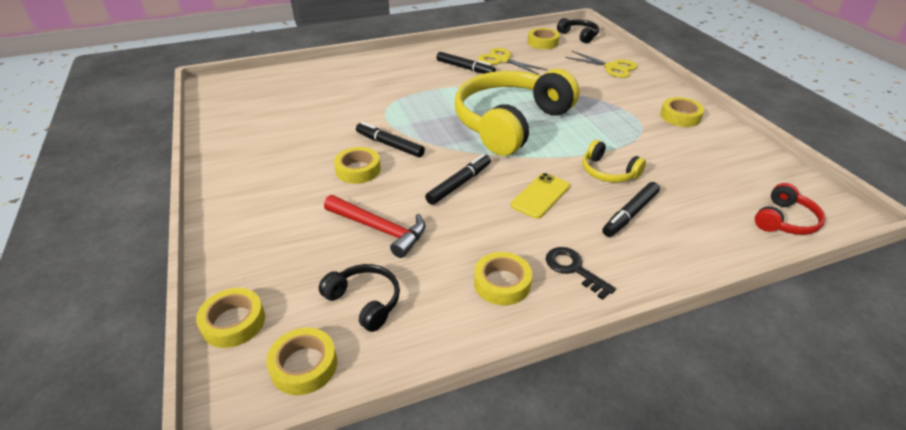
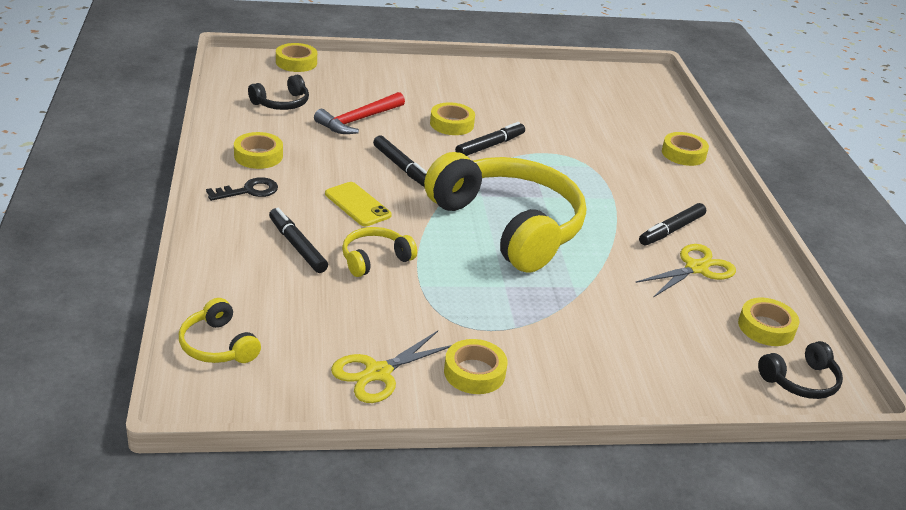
camera: 100 degrees right, 5 degrees down
yellow tape [266,328,337,395] -> yellow tape moved to [662,132,709,166]
yellow scissors [565,51,638,78] -> yellow scissors moved to [331,331,452,403]
red headphones [755,183,825,235] -> yellow headphones [179,298,261,363]

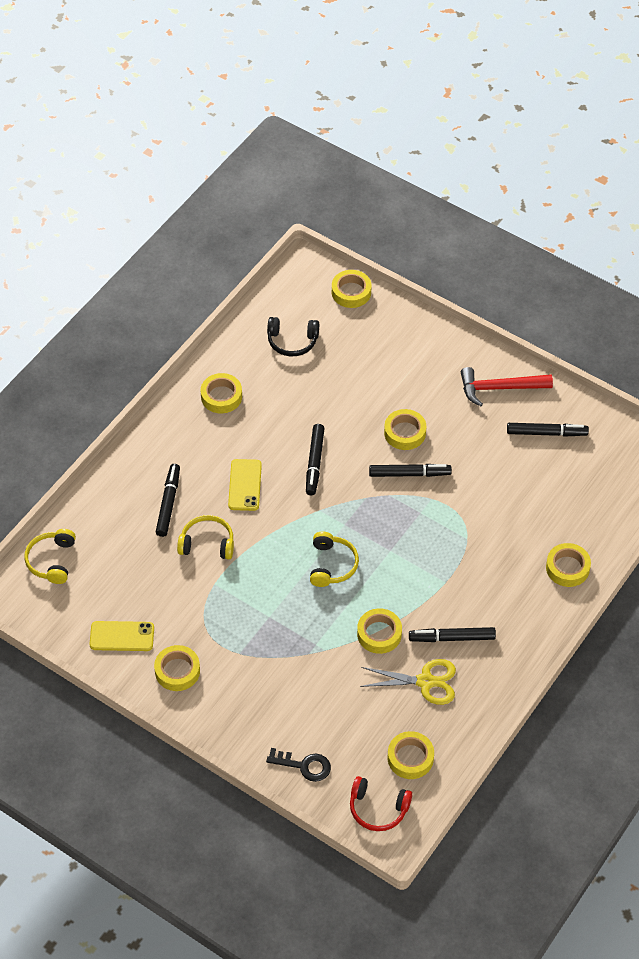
camera: 45 degrees right, 20 degrees up
black key [206,177,278,201] -> black key moved to [266,748,331,782]
red hammer [314,92,405,134] -> red hammer moved to [461,367,553,406]
yellow scissors [331,331,452,403] -> yellow phone [89,621,154,651]
yellow headphones [424,152,586,273] -> yellow headphones [310,532,359,587], size x0.43
black headphones [758,341,843,399] -> red headphones [350,776,412,831]
none -> yellow tape [357,608,402,654]
none -> black marker [507,423,589,437]

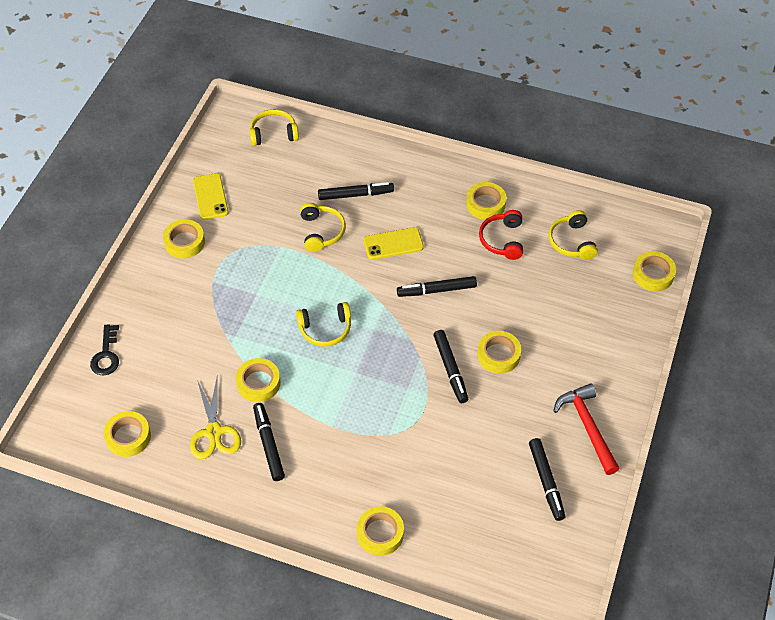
camera: 75 degrees right, 0 degrees up
black headphones [267,317,319,356] -> yellow headphones [548,210,598,260]
red headphones [350,776,412,831] -> red headphones moved to [479,210,523,260]

